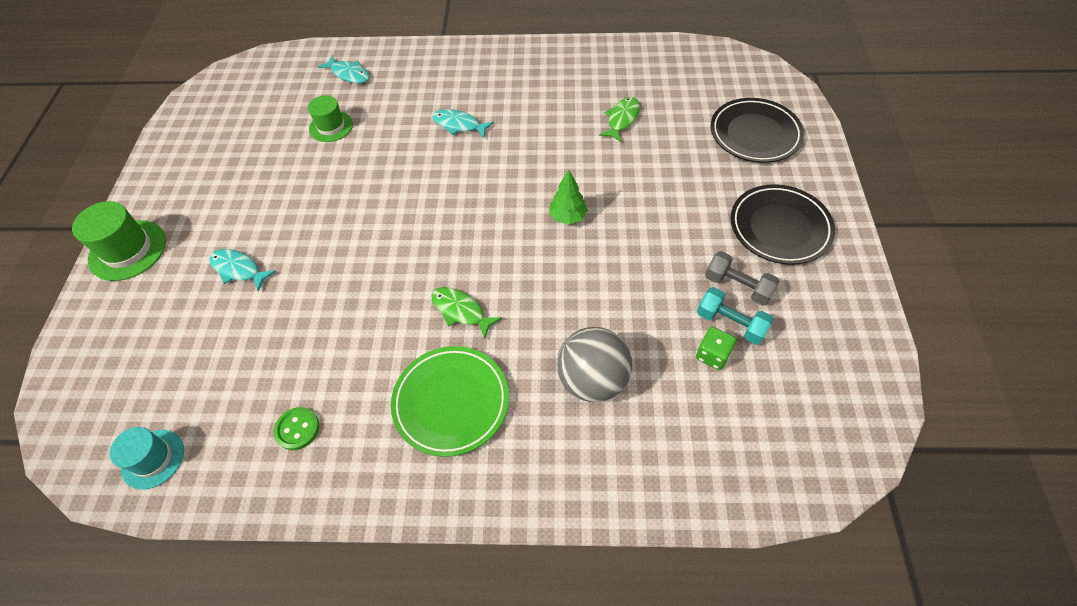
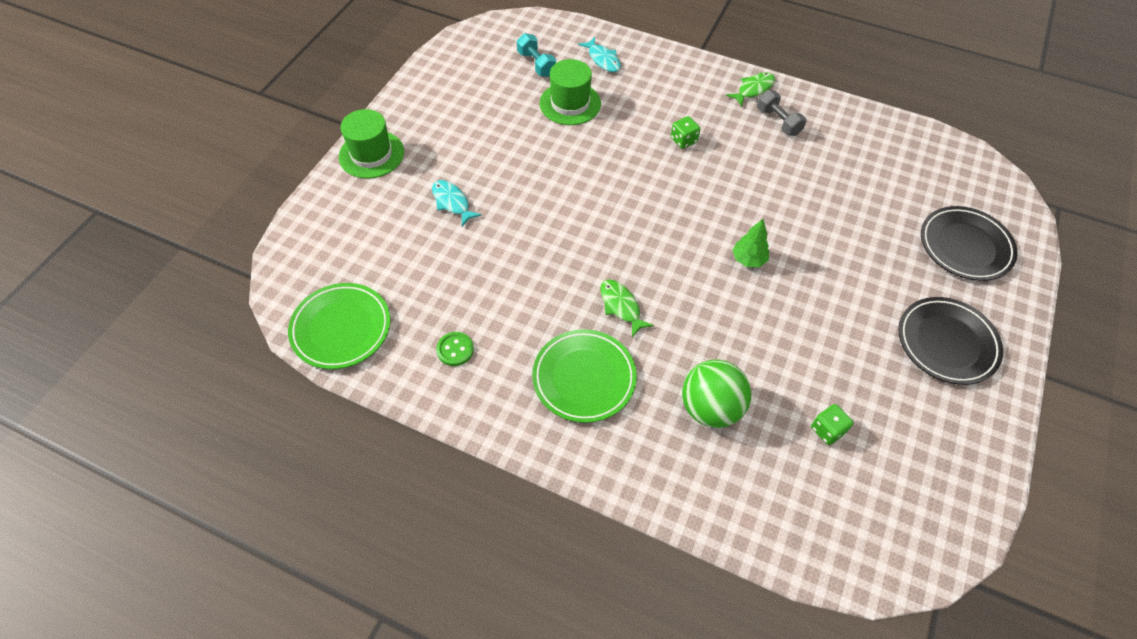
camera: 20 degrees right, 0 degrees up
turquoise hat [110,427,184,490] -> green plate [288,283,390,369]
green hat [308,95,353,142] -> green hat [540,59,601,125], size x1.50
turquoise fish [432,109,494,138] -> green dice [671,116,700,149]
grey ball [557,327,632,402] -> green ball [682,360,751,428]
green fish [599,97,640,142] -> green fish moved to [726,72,775,106]
turquoise dumbbell [697,287,774,345] -> turquoise dumbbell moved to [517,33,556,77]
grey dumbbell [705,251,779,306] -> grey dumbbell moved to [757,90,807,136]

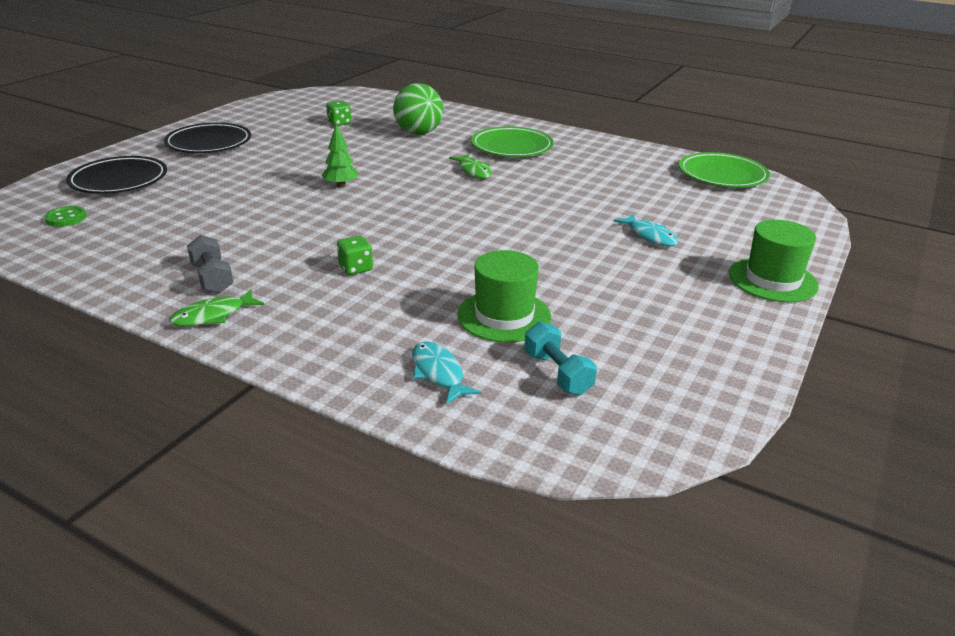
camera: 175 degrees left, 25 degrees down
green button [436,332,474,366] -> green button moved to [44,206,87,227]

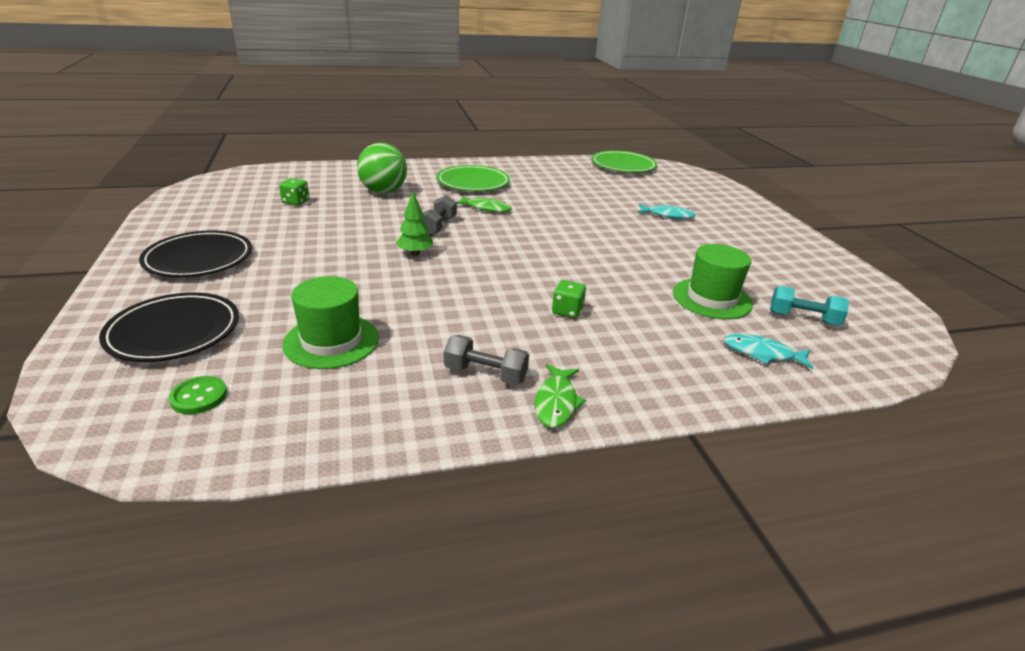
camera: 45 degrees left, 0 degrees up
green hat [729,220,819,302] -> green hat moved to [282,276,379,369]
none -> grey dumbbell [422,195,457,236]

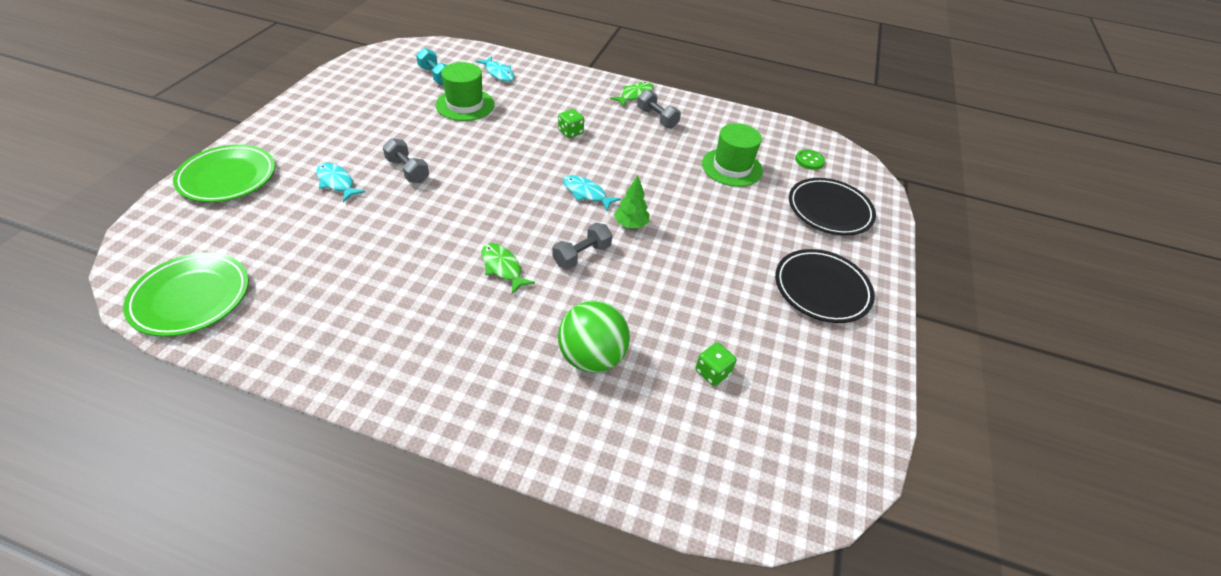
camera: 150 degrees left, 15 degrees up
green plate [436,165,510,191] -> green plate moved to [173,144,275,202]
none -> grey dumbbell [383,138,429,183]
none -> turquoise fish [563,175,621,210]

